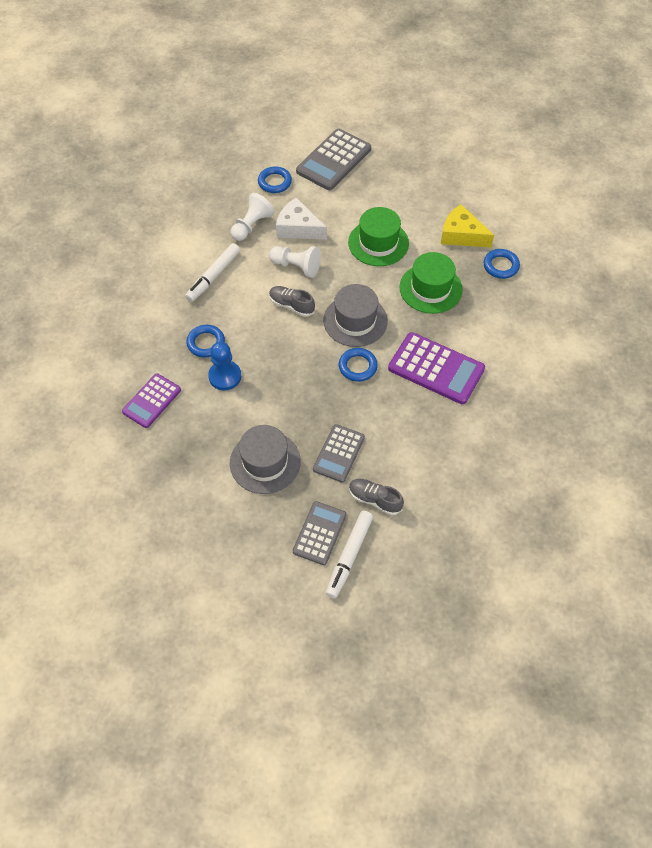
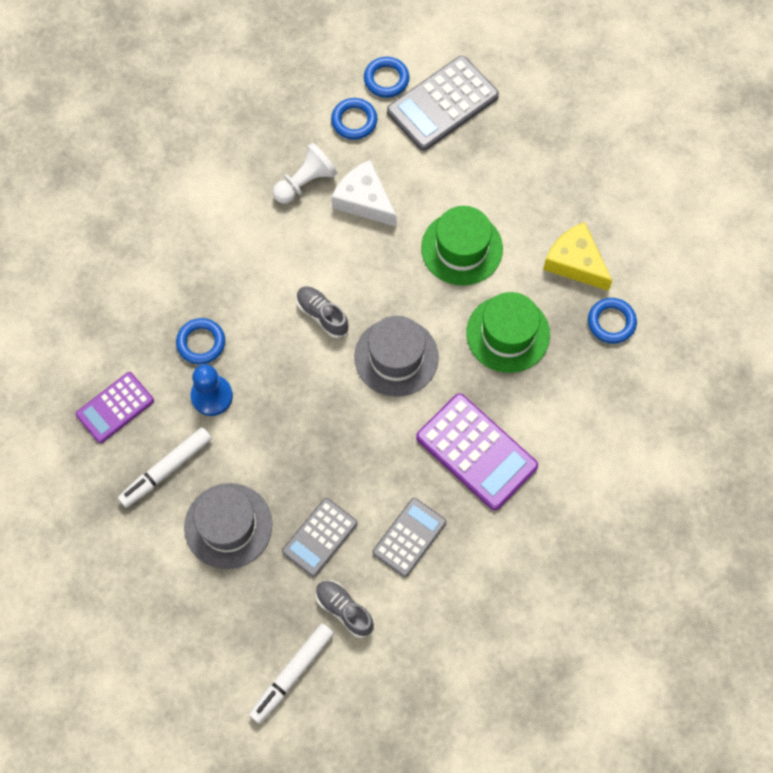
camera: 15 degrees right, 10 degrees up
white marker [185,243,240,302] -> white marker moved to [118,427,212,508]
white pawn [269,246,321,278] -> none
grey calculator [293,501,346,565] -> grey calculator moved to [373,498,446,577]
blue ring [339,348,378,382] -> blue ring moved to [364,57,409,98]

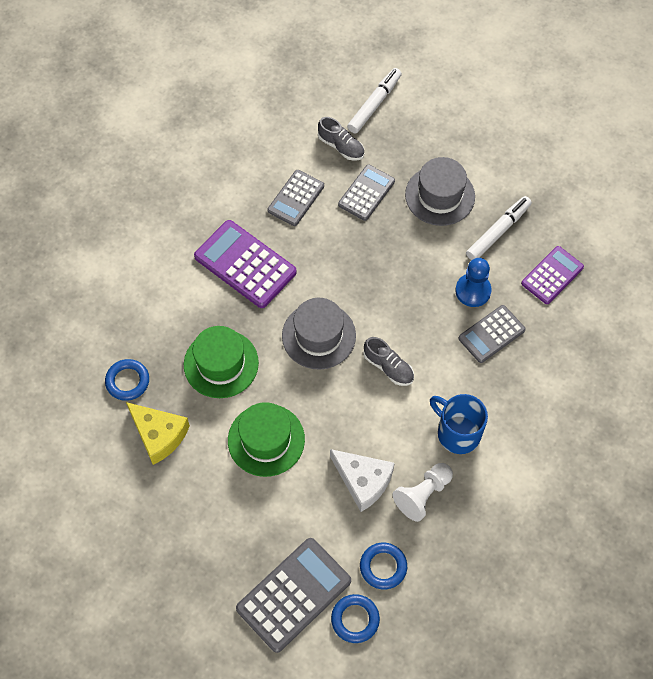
camera: 175 degrees right, 5 degrees down
blue ring [176,318,225,364] -> grey calculator [458,305,526,363]
none -> blue mug [430,394,488,454]

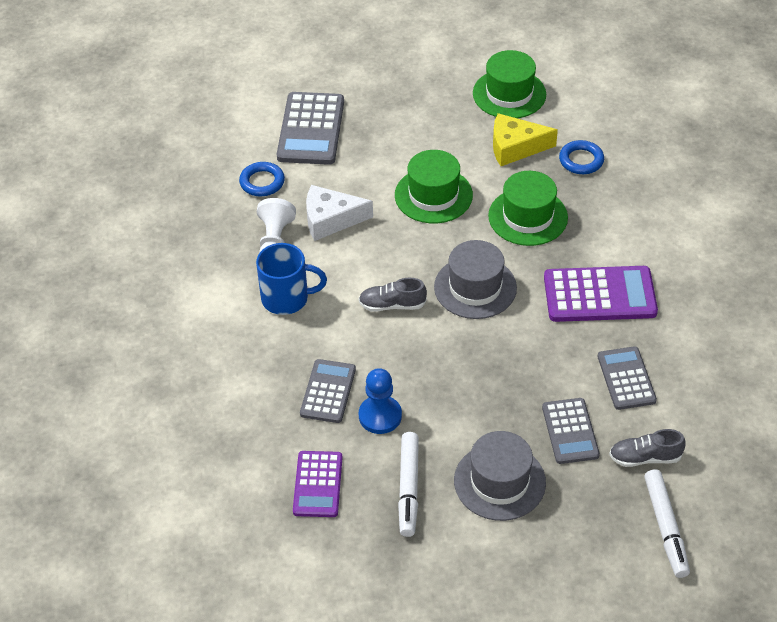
camera: 140 degrees right, 15 degrees down
blue ring [331,594,380,643] -> none
none -> green hat [473,50,546,118]

